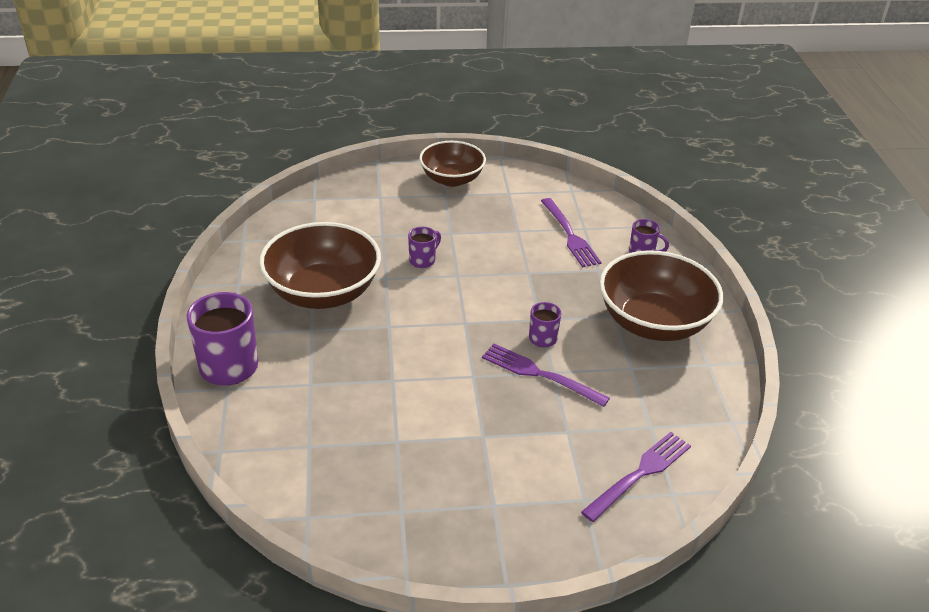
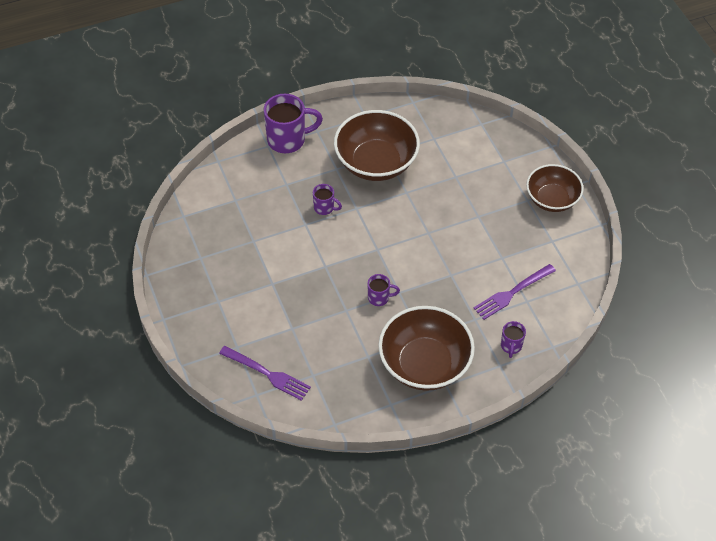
camera: 75 degrees right, 15 degrees up
purple mug [408,227,441,268] -> purple mug moved to [313,184,342,215]
purple fork [482,344,610,407] -> none

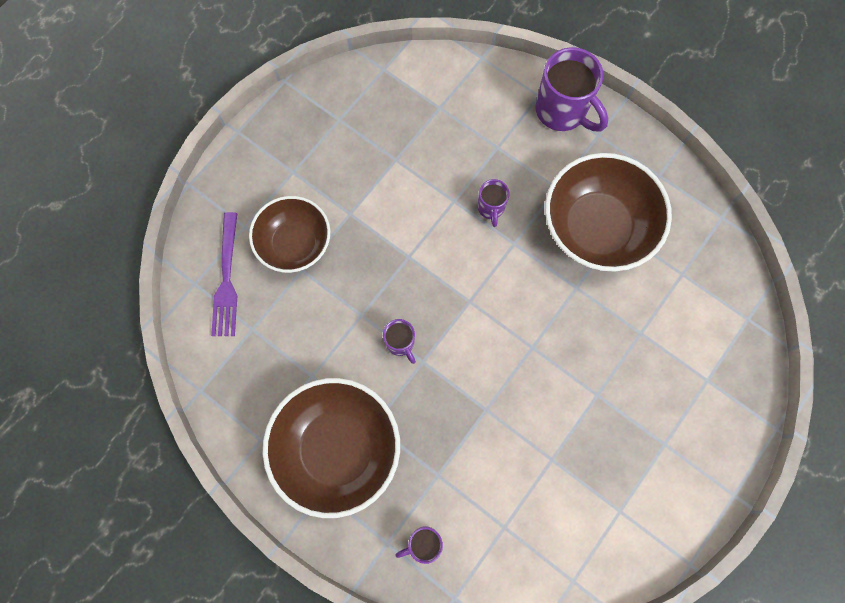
camera: 60 degrees right, 20 degrees up
purple fork [473,264,556,320] -> none
brown bowl [526,164,584,212] -> brown bowl moved to [249,196,330,273]

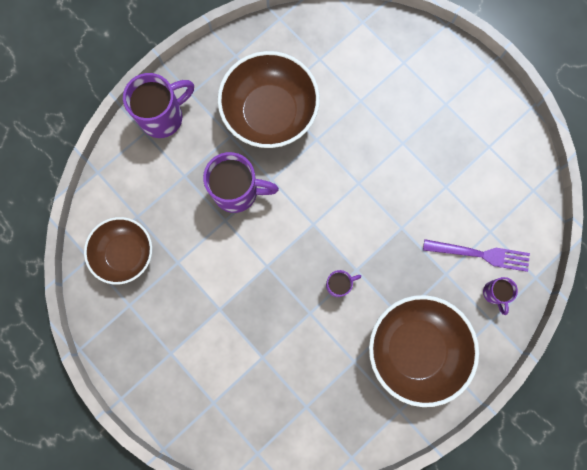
camera: 80 degrees left, 5 degrees up
purple fork [211,212,237,336] -> purple fork moved to [423,239,530,272]
brown bowl [249,196,330,273] -> brown bowl moved to [84,217,152,285]
purple mug [477,179,510,227] -> purple mug [203,152,279,213], size x1.94

